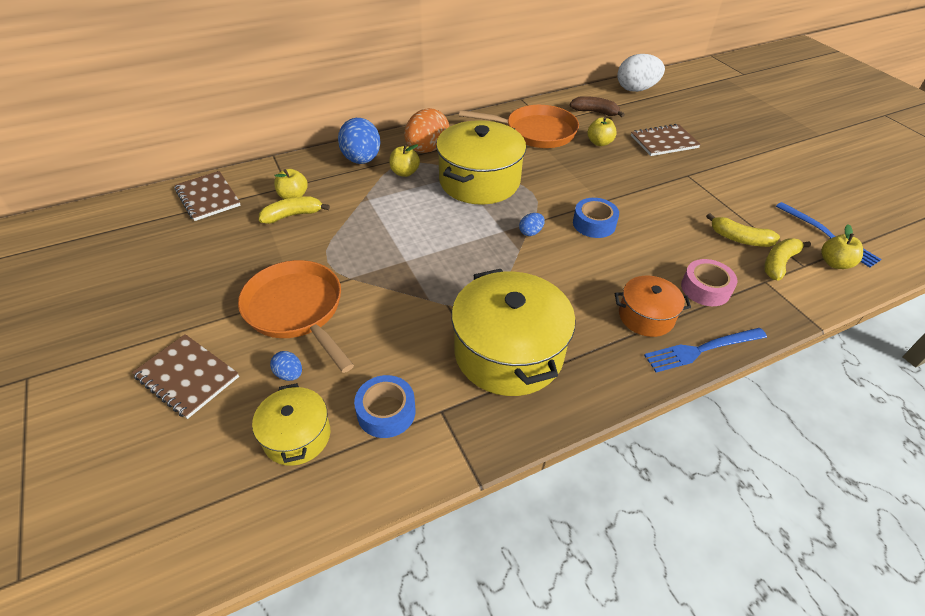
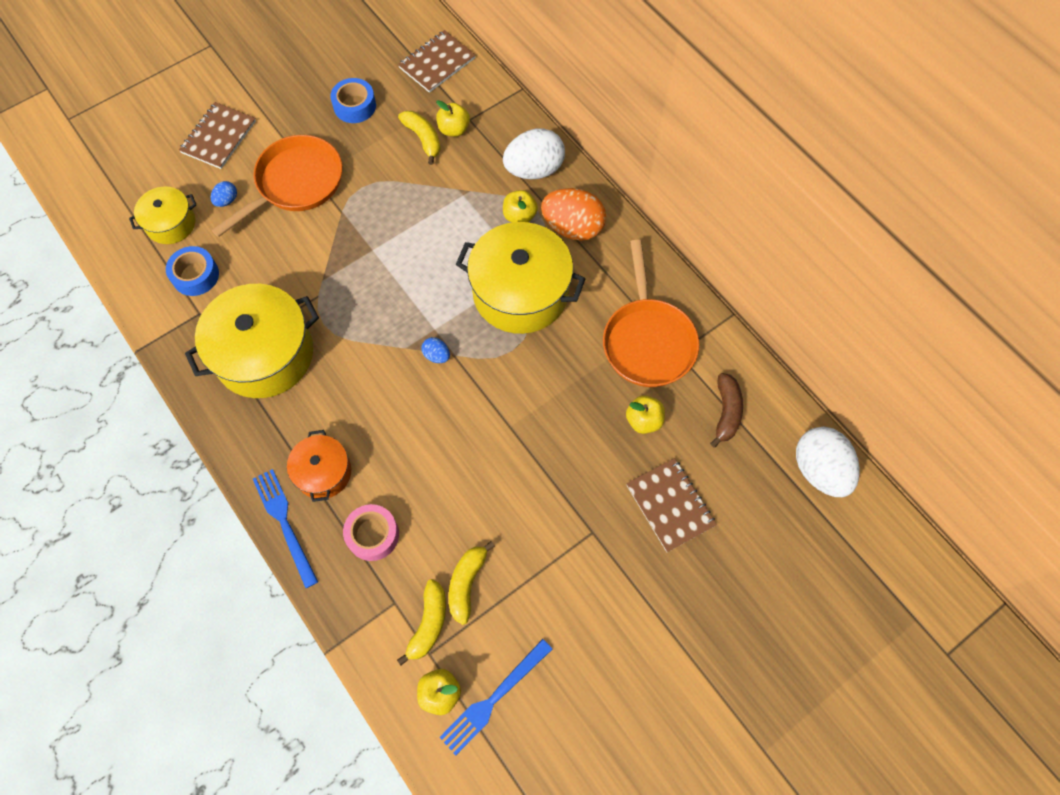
camera: 80 degrees right, 20 degrees up
blue egg [338,118,381,164] -> white egg [503,128,565,179]
blue tape [573,198,619,238] -> blue tape moved to [330,78,376,123]
yellow banana [764,239,811,280] -> yellow banana turned 75 degrees clockwise [397,579,446,666]

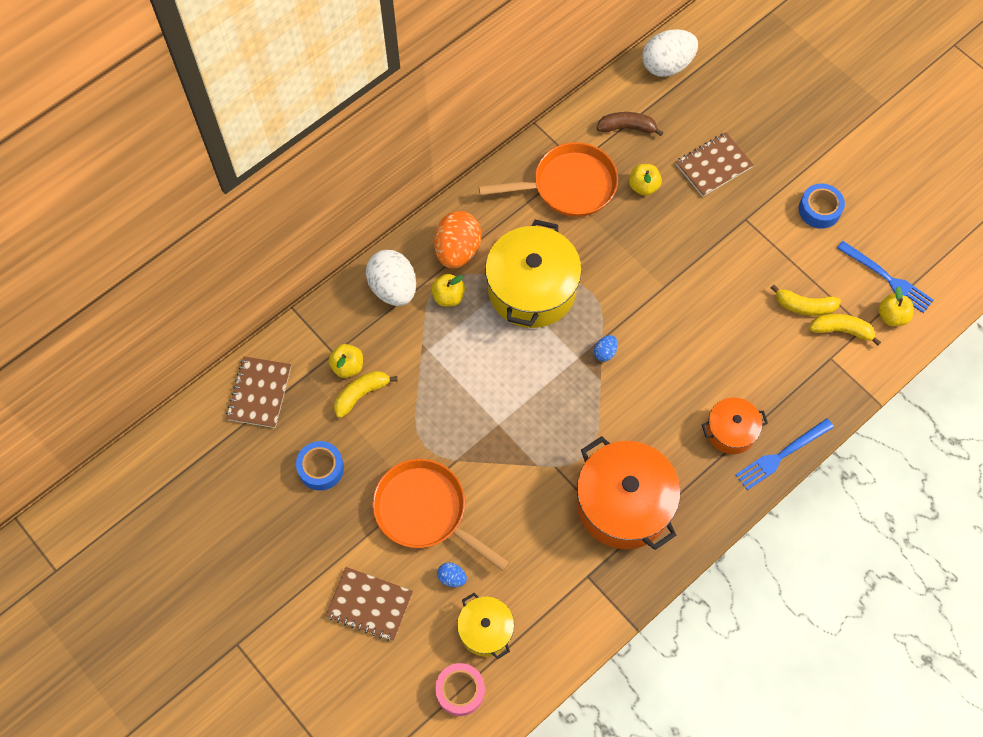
camera: 95 degrees left, 0 degrees up
blue tape [166,246,219,296] -> blue tape moved to [799,183,845,229]
yellow pot [185,284,319,398] -> orange pot [577,436,681,550]
pink tape [343,504,399,561] -> pink tape moved to [435,663,485,716]
brown notebook [398,30,476,93] -> brown notebook turned 60 degrees clockwise [226,356,291,428]

